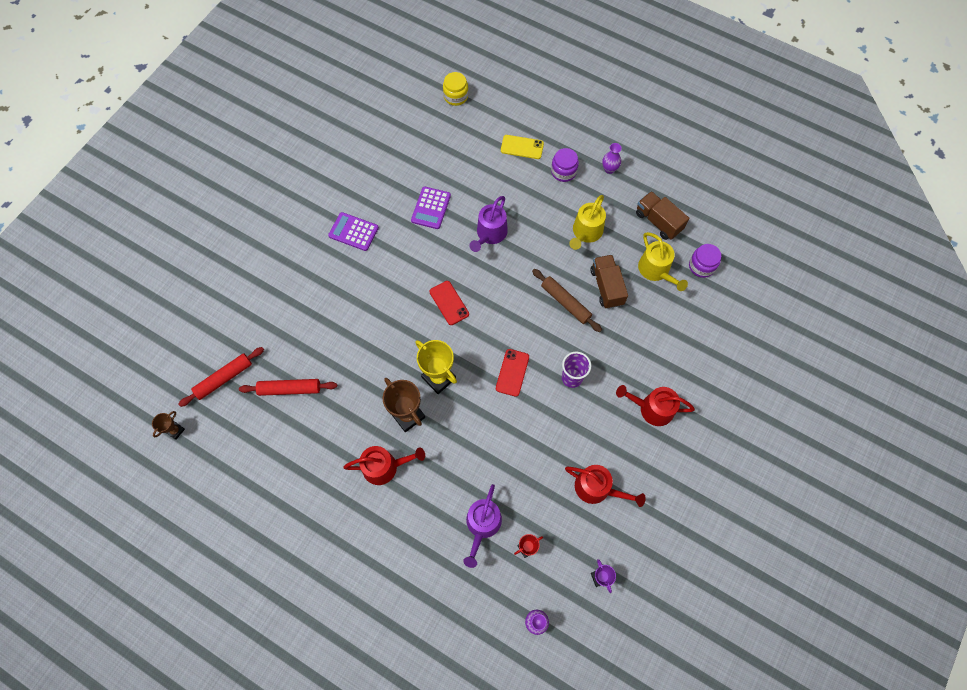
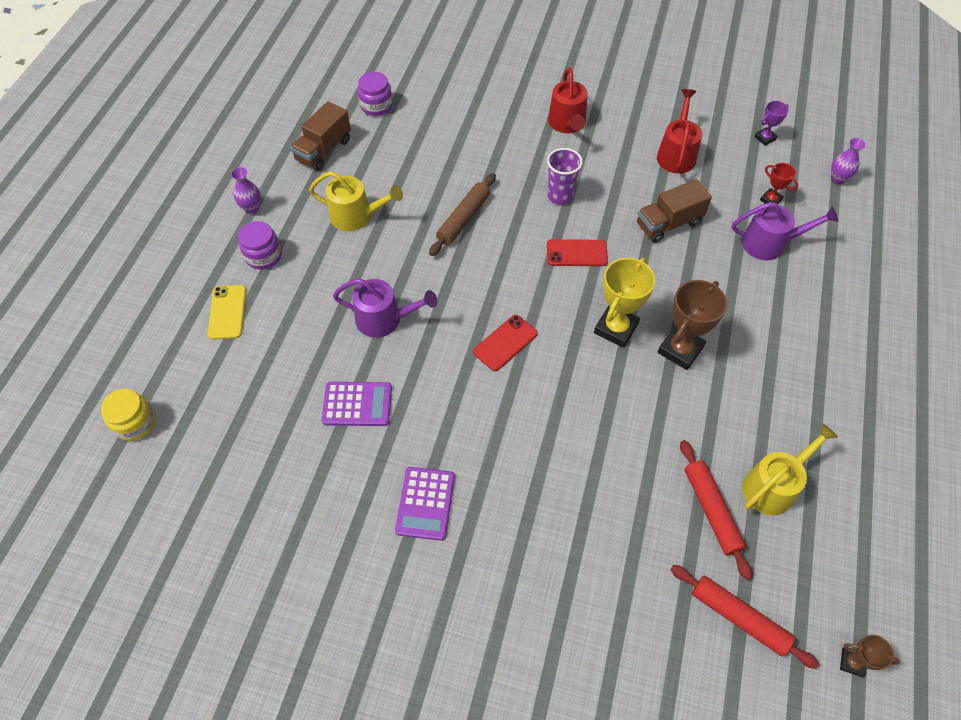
camera: 105 degrees left, 10 degrees down
red watering can [343,446,425,485] -> none
brown truck [591,255,628,309] -> brown truck moved to [637,179,712,243]
yellow watering can [638,232,688,291] -> yellow watering can moved to [742,423,838,515]

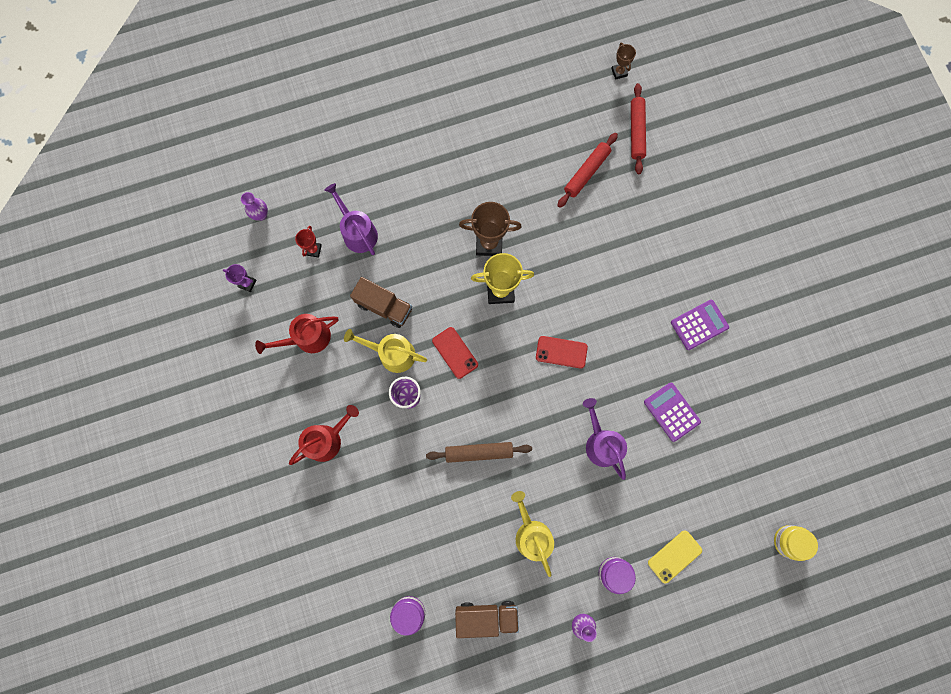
camera: 125 degrees left, 20 degrees up
yellow watering can [742,423,838,515] -> yellow watering can moved to [344,329,427,373]

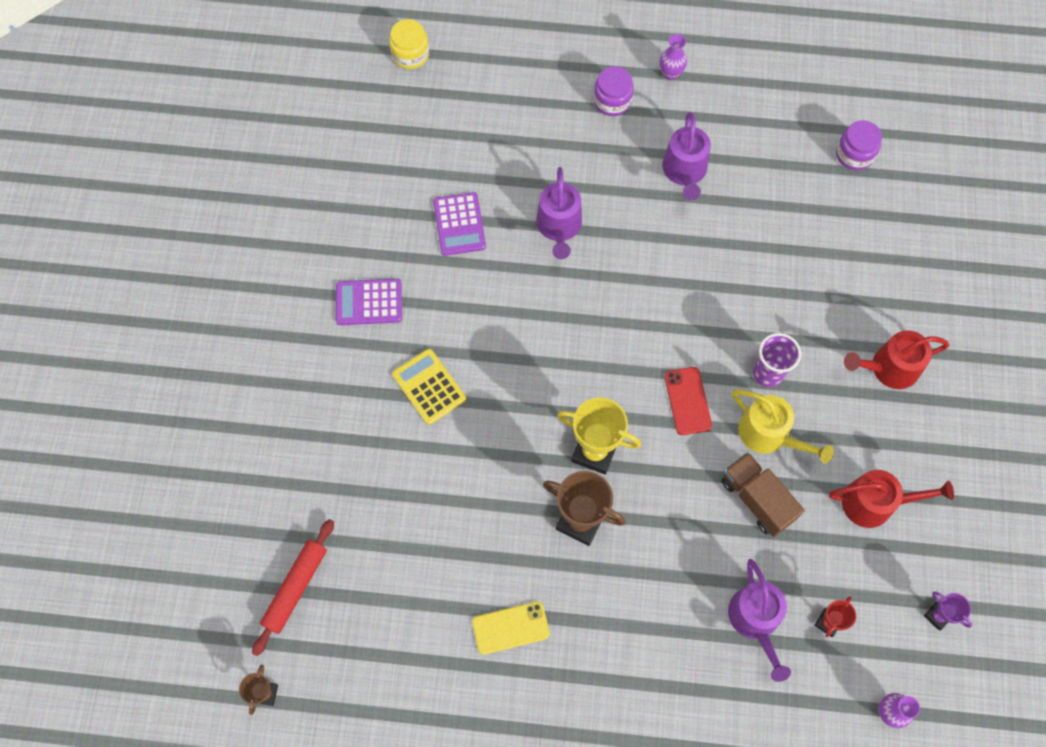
camera: 155 degrees left, 10 degrees down
brown rolling pin [426,442,532,463] -> none
brown truck [455,601,519,638] -> none
yellow watering can [511,491,554,577] -> purple watering can [662,112,711,200]
red phone [536,336,588,368] -> none
red rolling pin [557,133,618,208] -> none
yellow phone [648,530,702,583] -> yellow phone moved to [472,601,550,655]
none -> yellow calculator [392,349,466,425]

